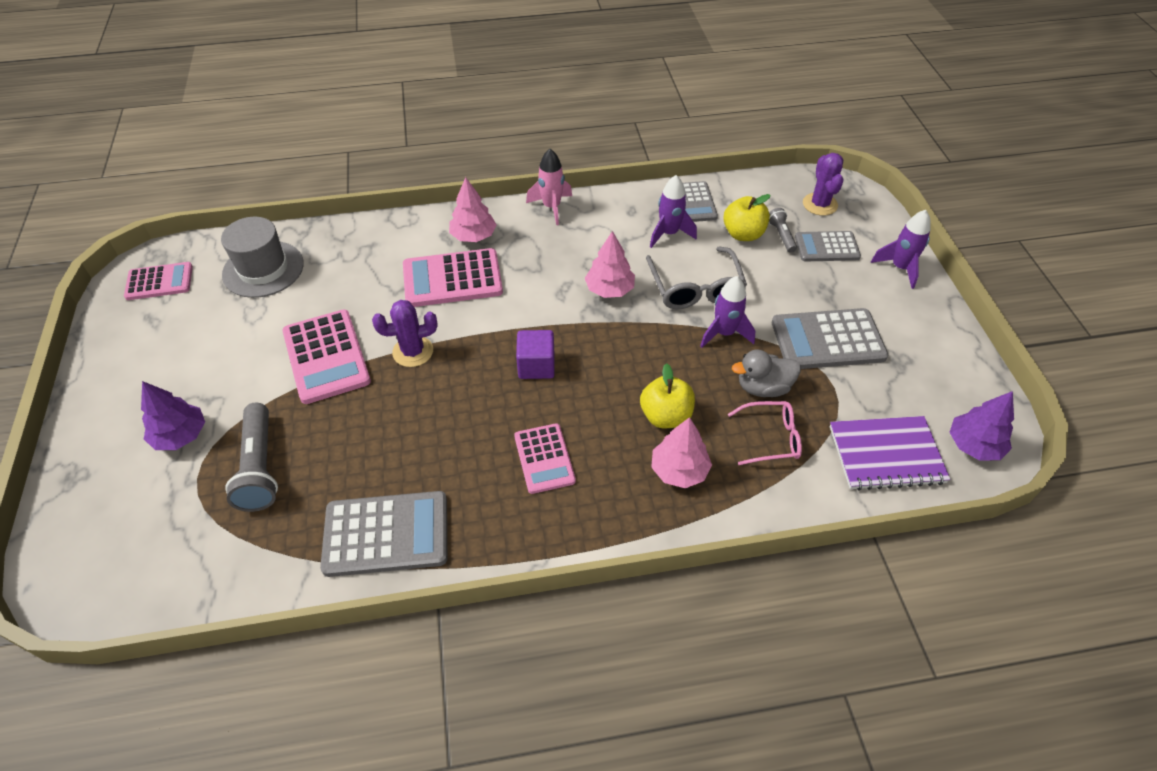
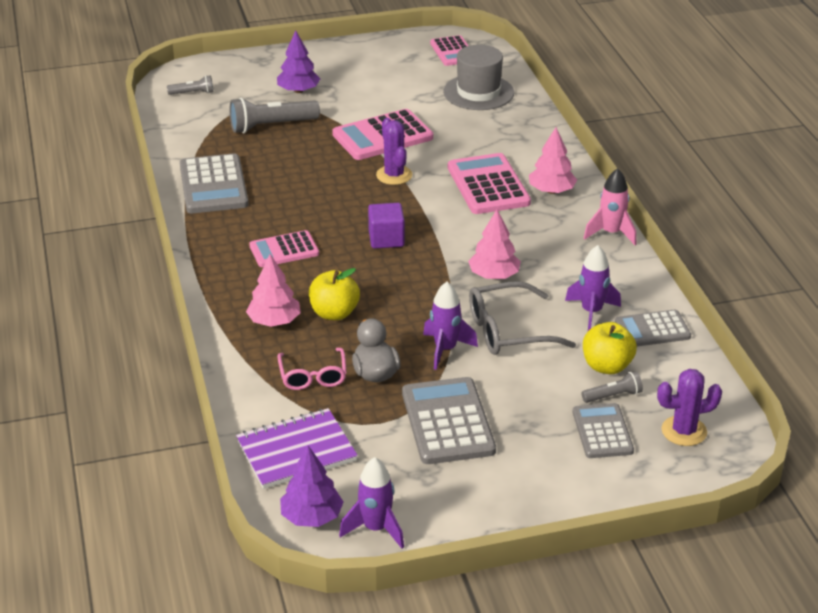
camera: 85 degrees right, 15 degrees down
purple notebook [830,416,951,491] -> purple notebook turned 75 degrees clockwise [236,408,358,489]
purple rocket [871,210,931,289] -> purple rocket moved to [339,457,404,549]
none -> grey flashlight [167,75,213,95]

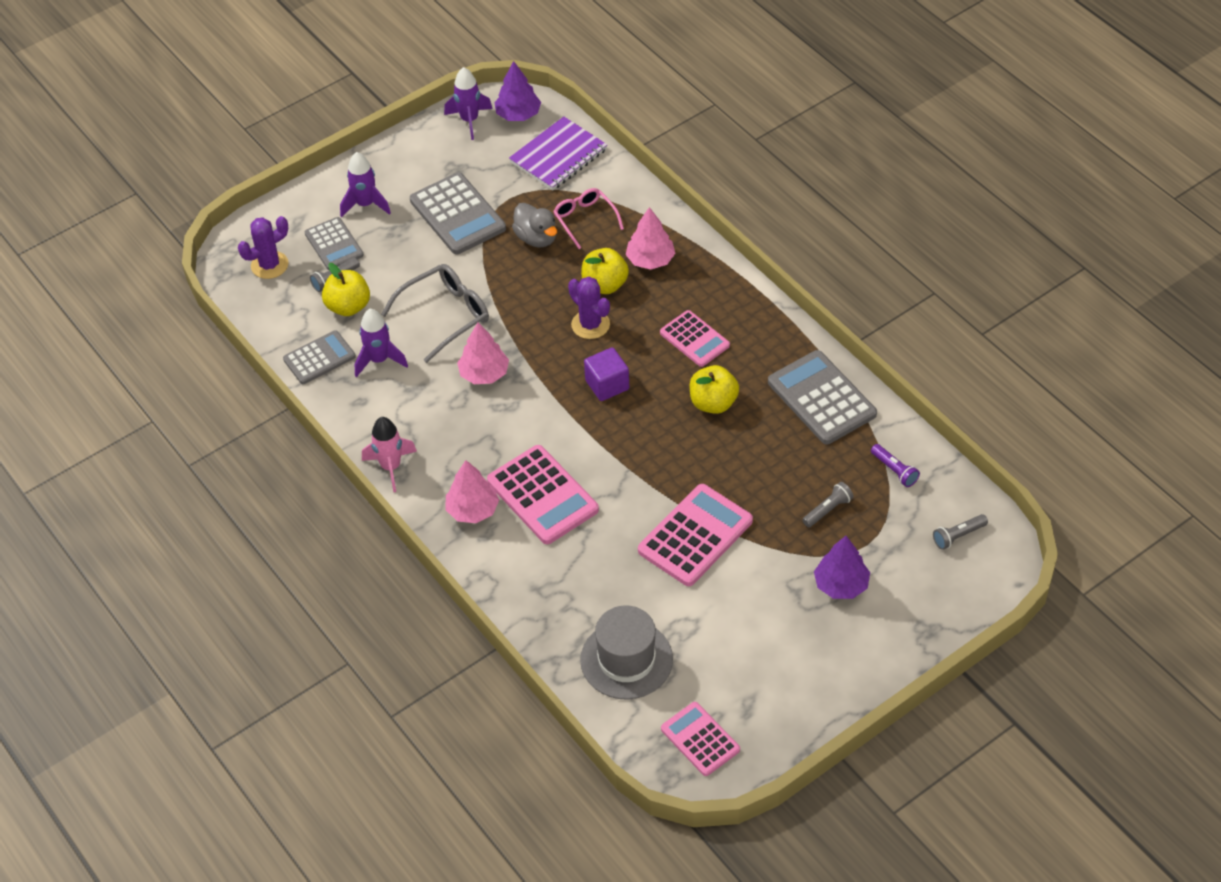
camera: 160 degrees right, 15 degrees up
grey flashlight [230,98,320,133] -> grey flashlight [802,482,854,527], size x0.53
pink calculator [249,230,319,267] -> pink calculator turned 90 degrees clockwise [660,310,730,367]
purple cactus [376,118,412,185] -> purple cactus moved to [568,277,610,339]
purple rocket [423,282,478,370] -> purple rocket moved to [340,152,391,217]
none -> yellow apple [689,365,739,414]
none -> purple flashlight [871,444,920,487]

